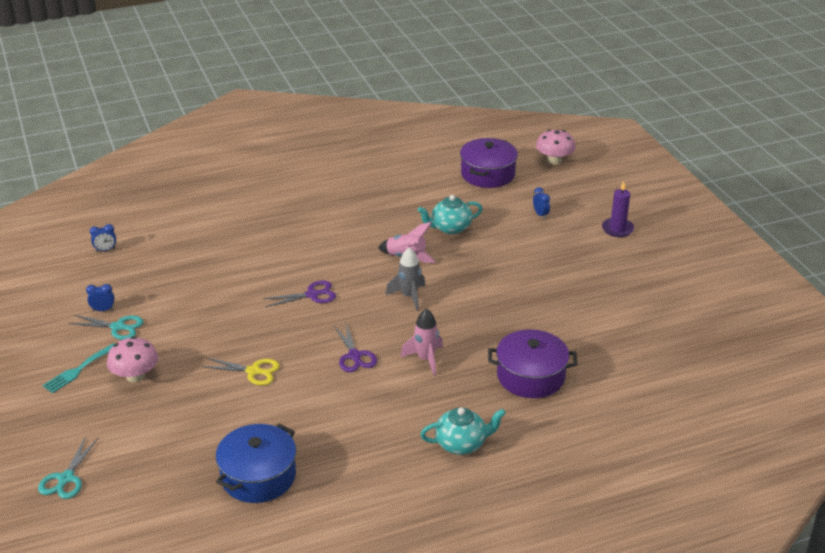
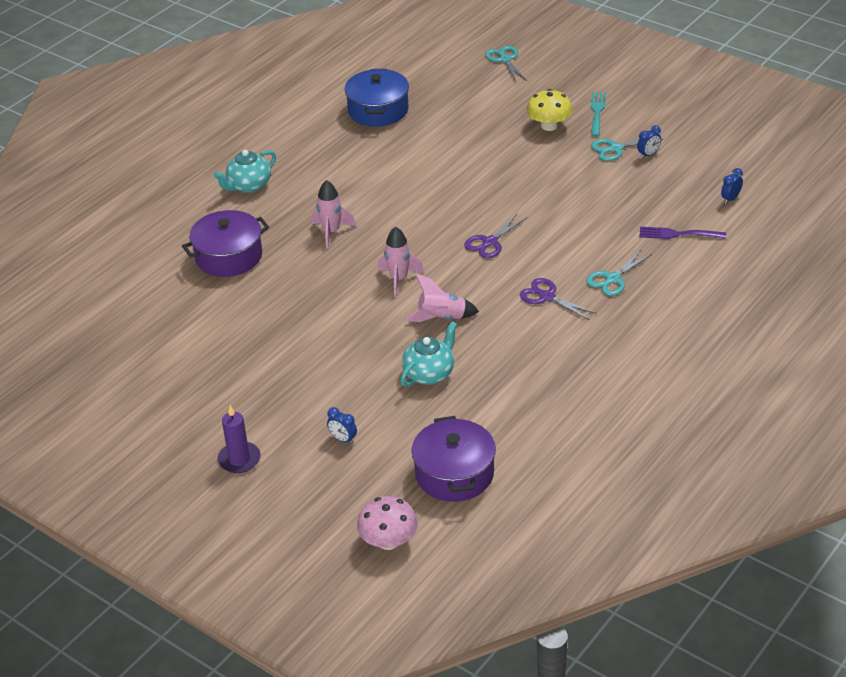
camera: 150 degrees right, 5 degrees up
pink mushroom [107,337,158,382] -> yellow mushroom [527,89,573,131]
yellow scissors [201,358,280,386] -> none
purple scissors [334,323,377,372] -> purple scissors moved to [520,278,597,320]
grey rocket [386,247,425,311] -> pink rocket [378,226,424,297]
none -> turquoise scissors [586,250,652,296]
none -> purple fork [639,227,726,239]

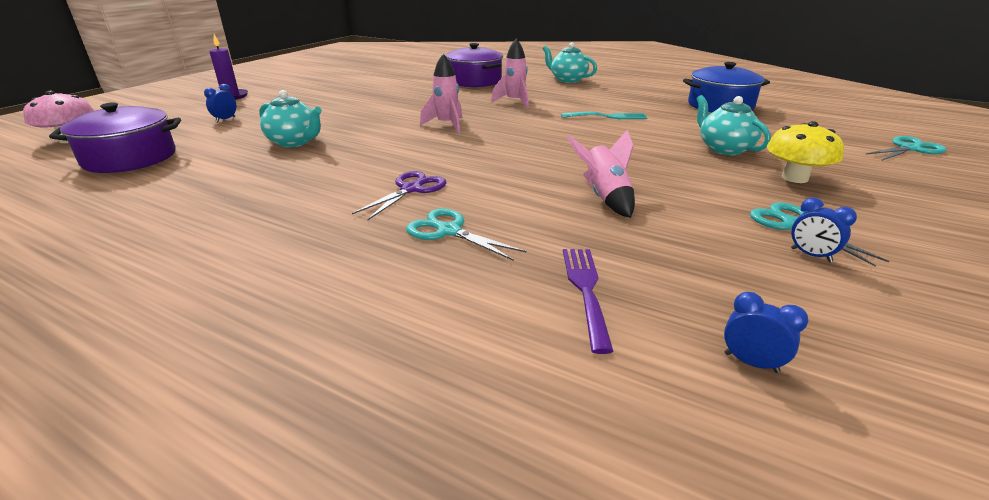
camera: 80 degrees right, 10 degrees down
pink rocket [405,274,479,322] -> pink rocket moved to [567,130,635,218]
purple scissors [464,214,527,258] -> none
turquoise fork [591,92,606,137] -> turquoise fork moved to [561,112,647,119]
none -> turquoise teapot [696,95,771,155]

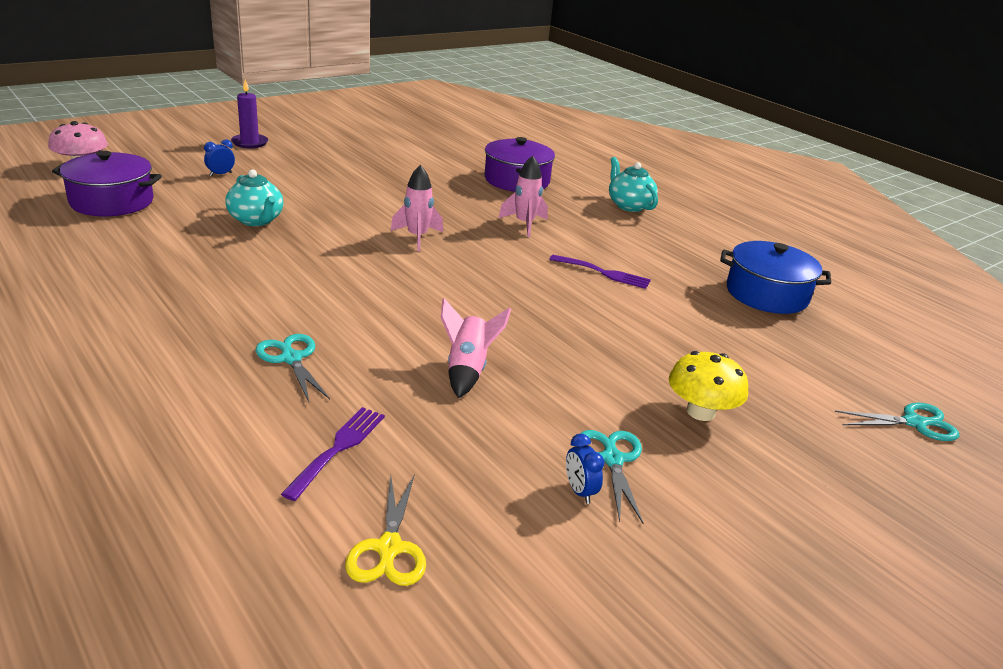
camera: 20 degrees right, 0 degrees up
purple scissors [352,171,447,221] -> none
turquoise fork [561,112,647,119] -> purple fork [549,255,651,289]
turquoise teapot [696,95,771,155] -> none
blue clock [724,292,809,373] -> yellow scissors [345,475,426,586]

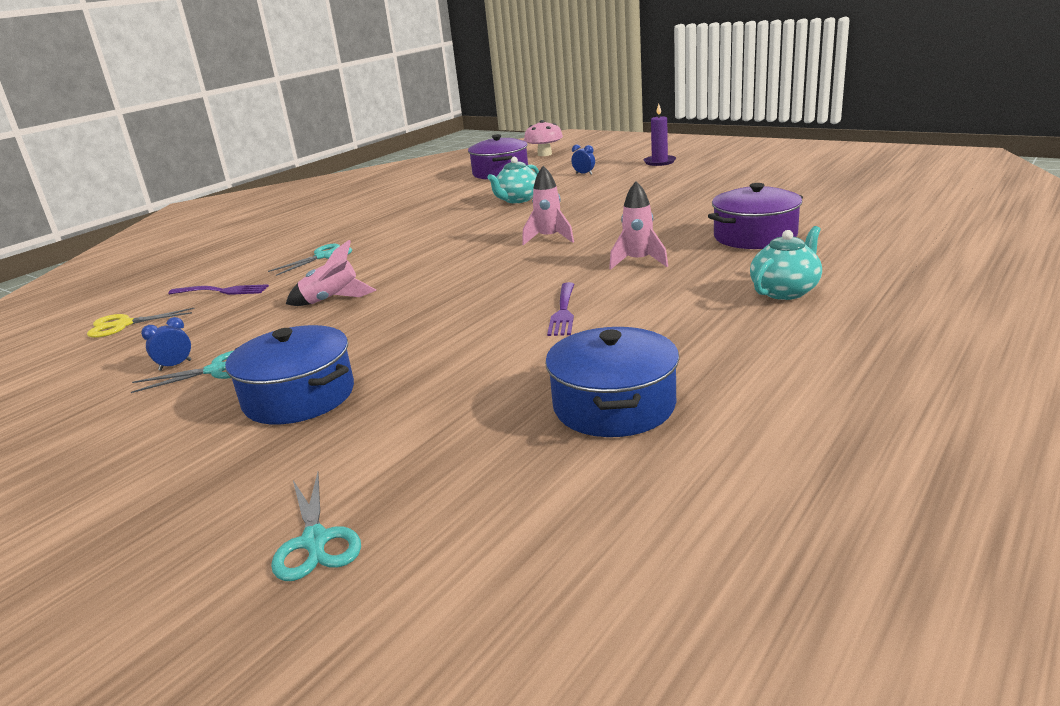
camera: 80 degrees right, 5 degrees down
yellow mushroom [669,351,748,421] -> blue pot [225,325,354,424]

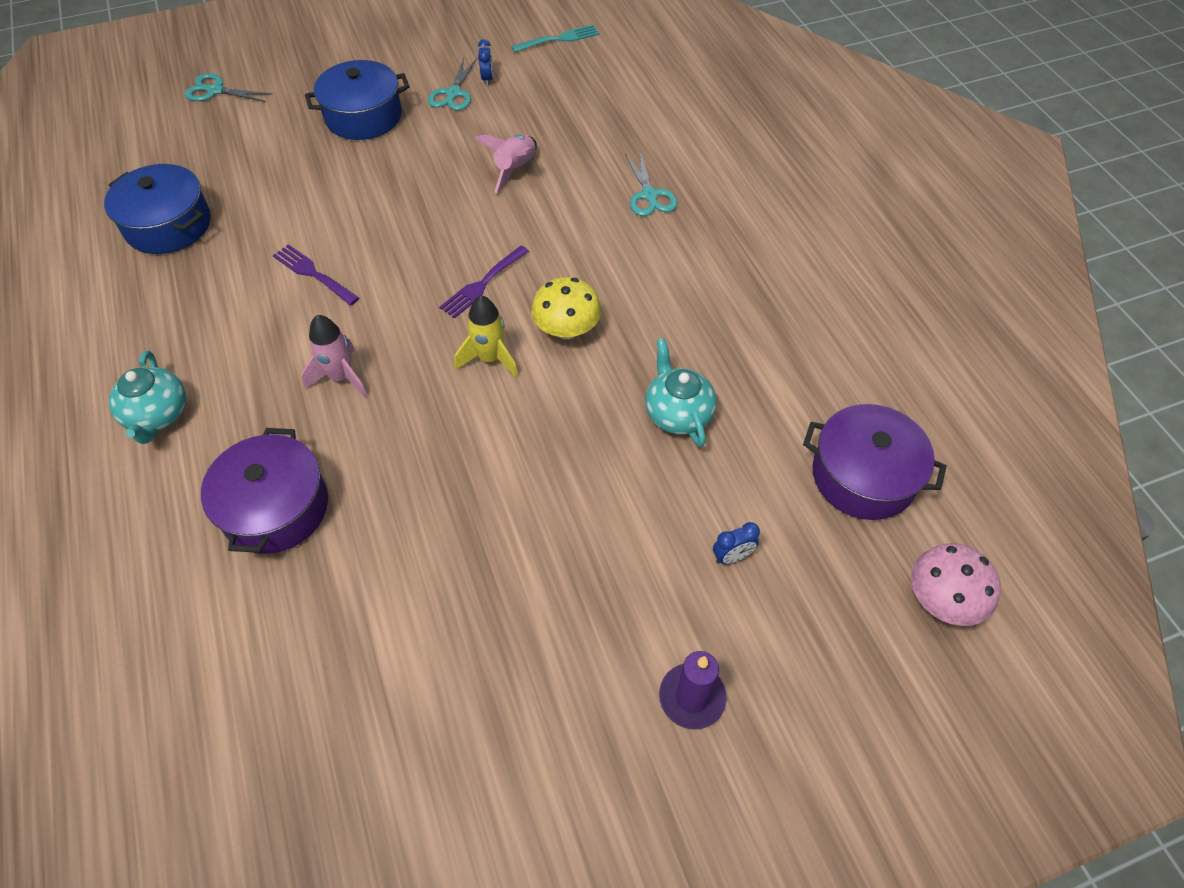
camera: 120 degrees right, 30 degrees up
yellow scissors [87,308,195,338] -> none
purple fork [168,284,269,295] -> purple fork moved to [439,246,529,319]
pink rocket [522,166,574,245] -> yellow rocket [455,295,519,378]
none -> turquoise fork [511,25,599,52]
none -> yellow mushroom [531,277,601,339]

